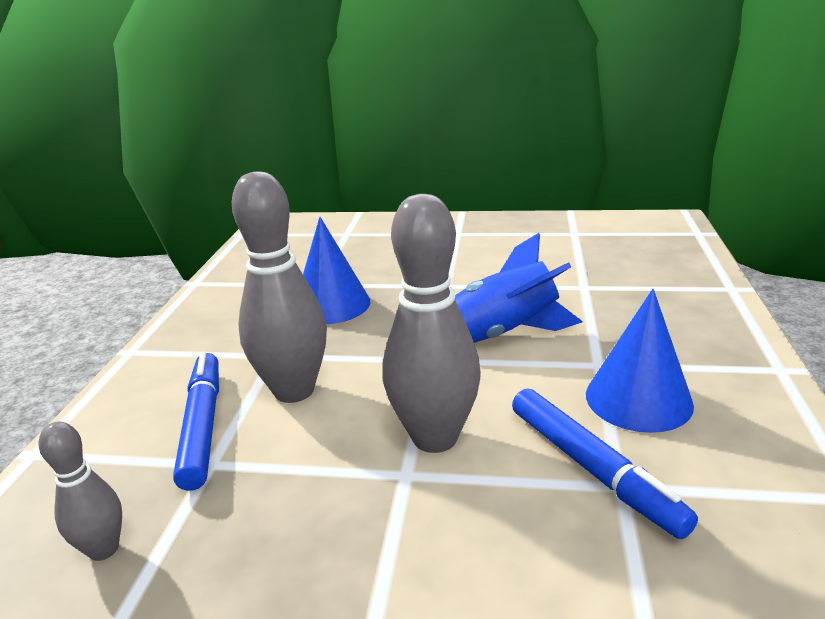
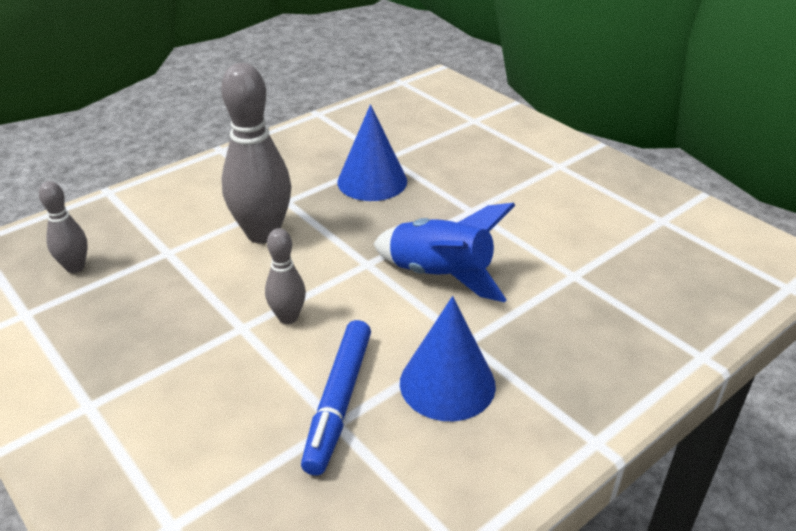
camera: 40 degrees right, 10 degrees up
blue marker [173,352,219,491] -> none
grey bowling pin [383,194,481,453] -> grey bowling pin [265,228,306,324], size x0.53

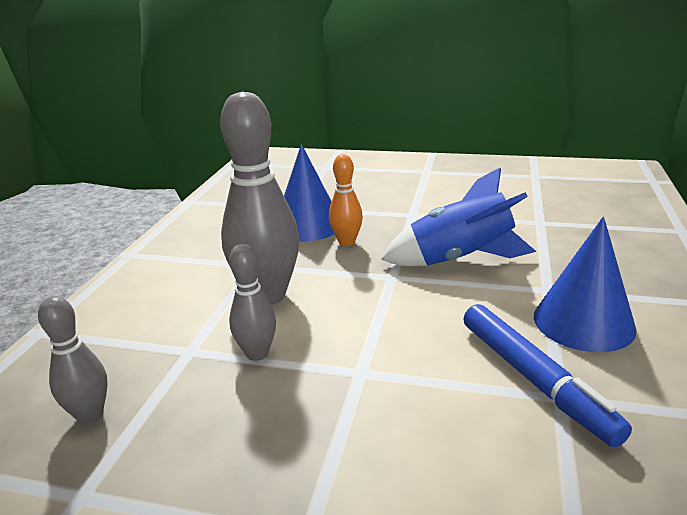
camera: 35 degrees left, 10 degrees down
grey bowling pin [265,228,306,324] -> grey bowling pin moved to [229,243,276,361]
none -> orange bowling pin [329,154,363,246]

